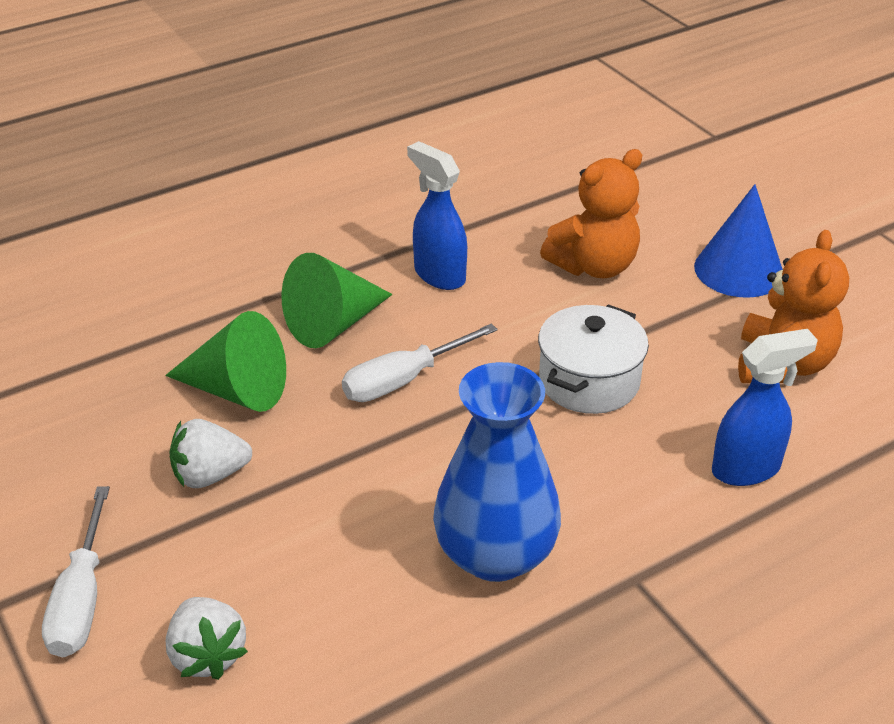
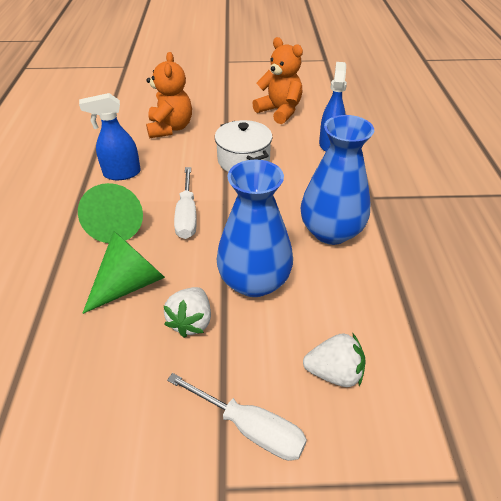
camera: 60 degrees left, 5 degrees up
blue cone [694,184,783,298] -> none
none -> blue vase [216,160,293,297]

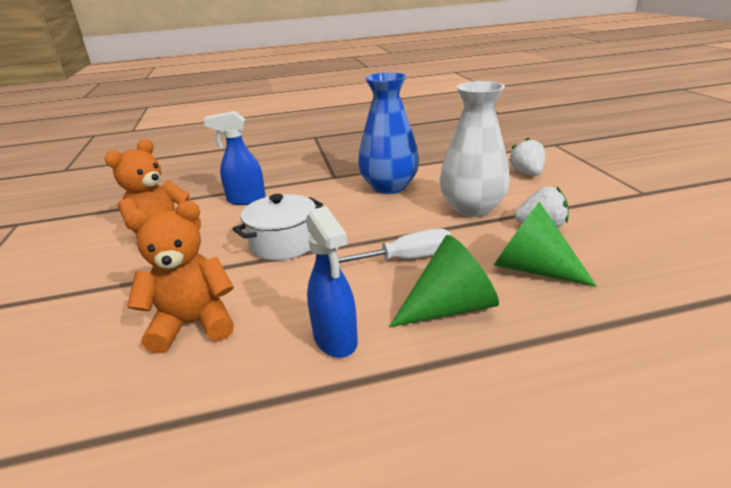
camera: 100 degrees left, 15 degrees down
white screwdriver [167,373,307,461] -> none
blue vase [216,160,293,297] -> white vase [440,81,510,217]

